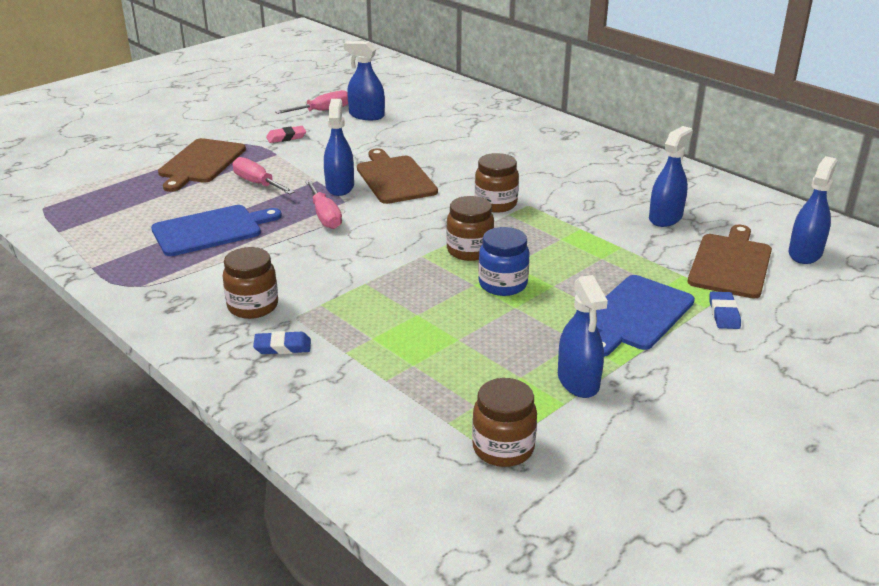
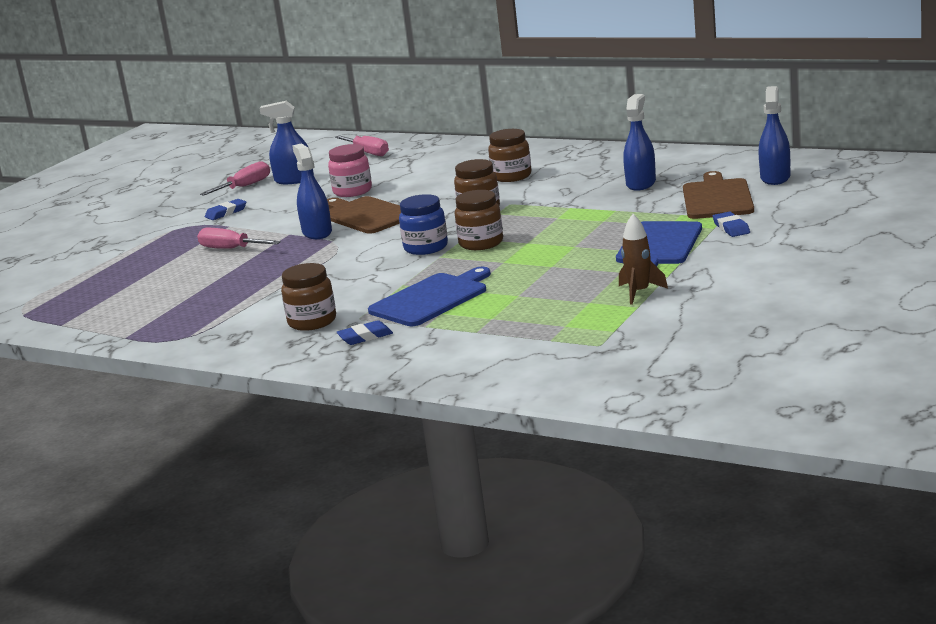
camera: 15 degrees left, 10 degrees down
blue cutting board [151,205,282,256] -> blue cutting board moved to [368,267,491,326]
brown cutting board [158,138,246,192] -> none
pink eraser [266,126,306,143] -> blue eraser [205,199,246,220]
pink screwdriver [305,180,342,229] -> pink screwdriver moved to [335,136,389,156]
brown jar [472,378,537,467] -> brown jar moved to [488,129,531,182]
blue jar [478,227,530,296] -> blue jar moved to [399,194,448,255]
blue spray bottle [558,275,608,398] -> brown rocket [619,214,668,305]
none -> pink jar [328,144,372,197]

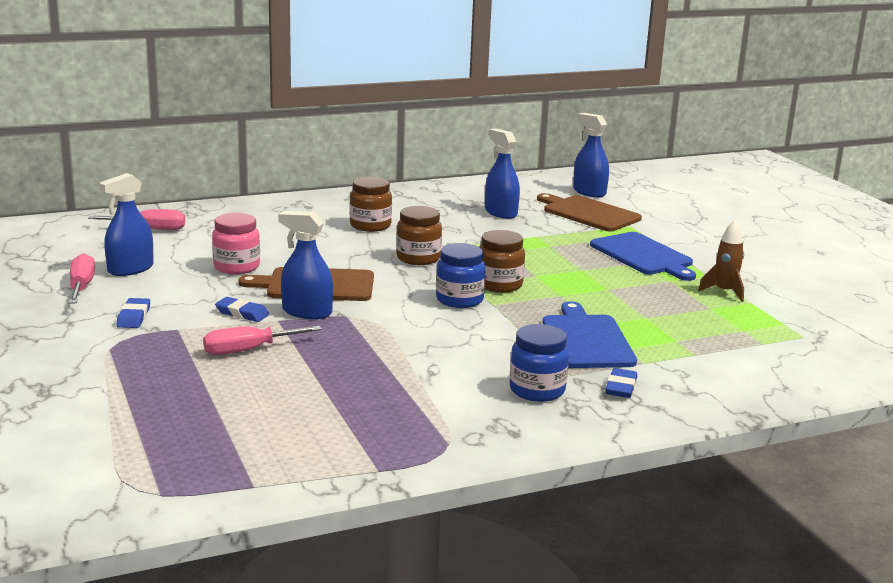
camera: 55 degrees left, 0 degrees up
brown jar [281,263,336,331] -> blue jar [510,324,569,402]
blue eraser [713,211,750,237] -> blue eraser moved to [215,297,269,322]

